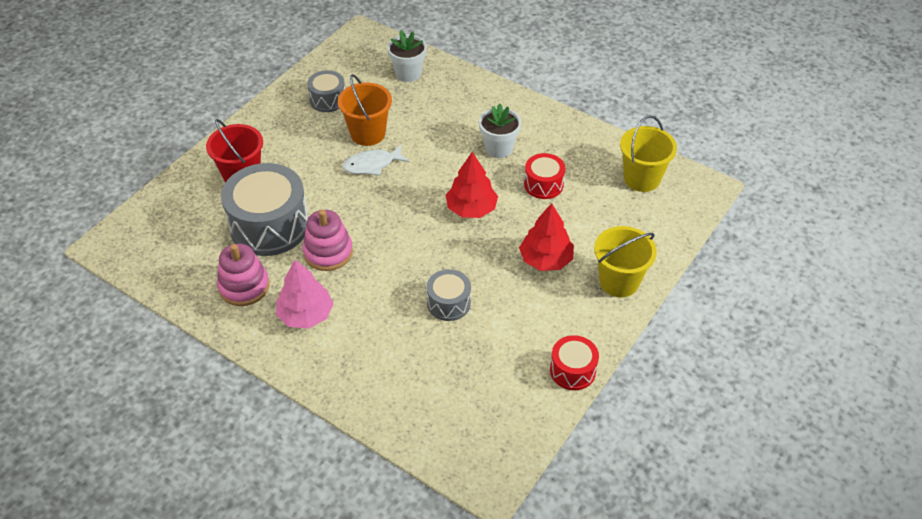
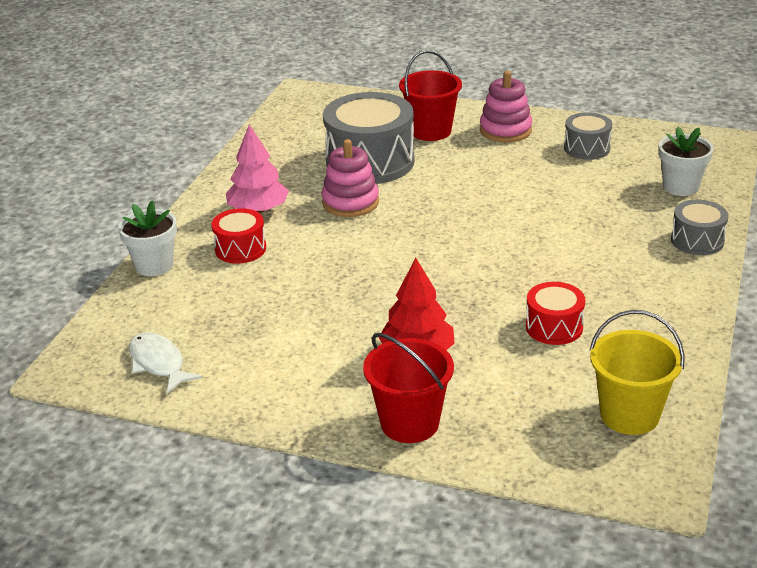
camera: 75 degrees right, 15 degrees down
pink stacking toy [217,244,270,306] -> pink stacking toy moved to [480,71,532,142]
orange bucket [338,74,392,146] -> none
white fish [342,145,409,176] -> white fish moved to [129,332,202,394]
grey drum [426,269,471,321] -> grey drum moved to [671,200,729,255]
red tree [446,152,498,218] -> none
white flower pot [479,104,521,158] -> white flower pot moved to [118,200,177,276]
red drum [550,335,599,390] -> red drum moved to [212,208,266,264]
yellow bucket [594,226,657,297] -> red bucket [363,333,454,443]

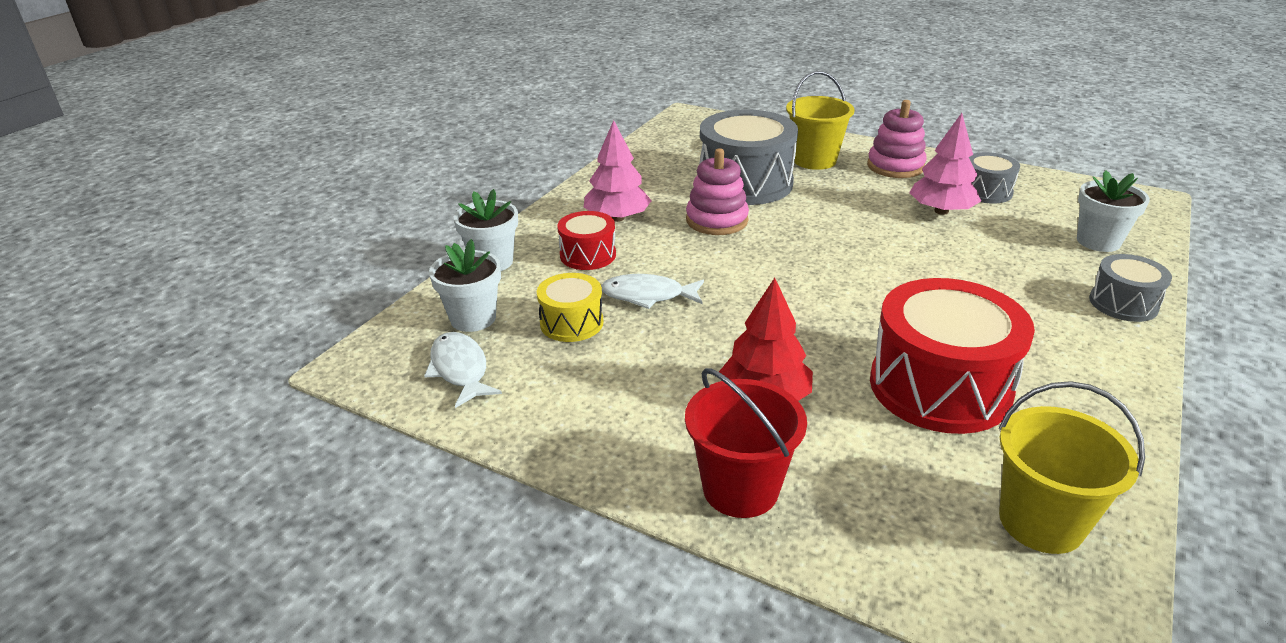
camera: 10 degrees right, 0 degrees up
red bucket [399,50,462,141] -> yellow bucket [786,71,855,170]
red drum [526,282,585,345] -> red drum [870,278,1035,434], size x1.93
none -> white flower pot [429,239,501,332]
none -> yellow drum [537,273,604,342]
none -> white fish [601,274,704,309]
none -> pink tree [909,113,981,215]

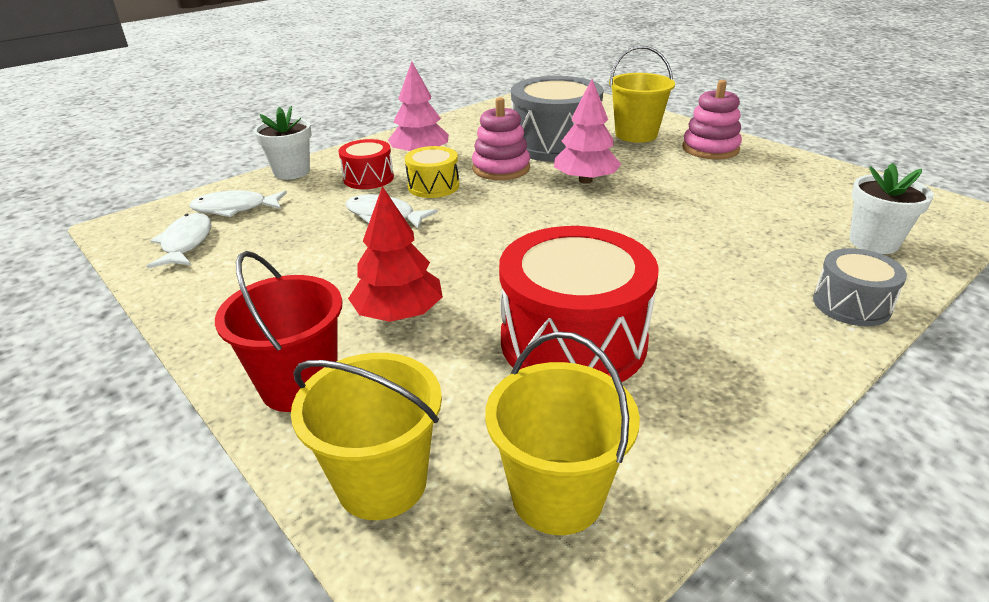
camera: 20 degrees right, 0 degrees up
white flower pot [429,239,501,332] -> white fish [189,190,287,217]
yellow drum [537,273,604,342] -> yellow drum moved to [405,146,459,198]
pink tree [909,113,981,215] -> pink tree moved to [554,79,622,184]
grey drum [969,152,1020,204] -> none
none -> yellow bucket [291,353,442,520]

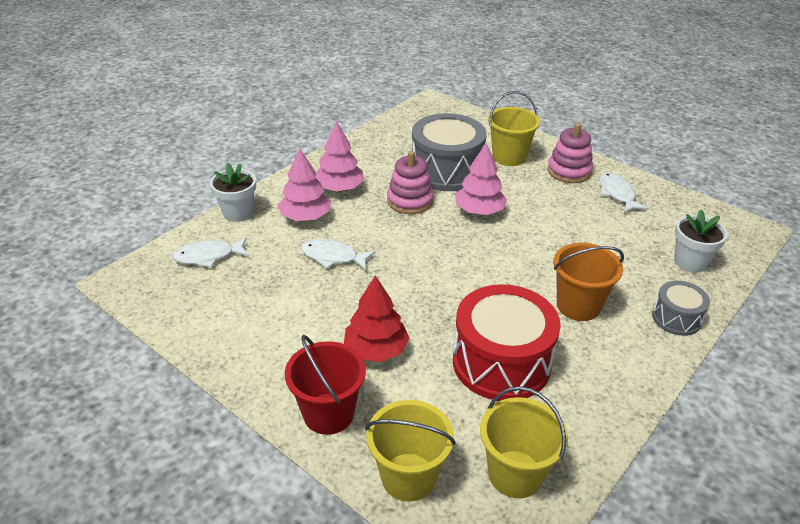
camera: 10 degrees left, 5 degrees up
white fish [147,213,211,268] -> white fish moved to [599,172,648,213]
red drum [338,139,394,189] -> pink tree [278,148,331,221]
yellow drum [405,146,459,198] -> none
none -> orange bucket [554,243,624,321]

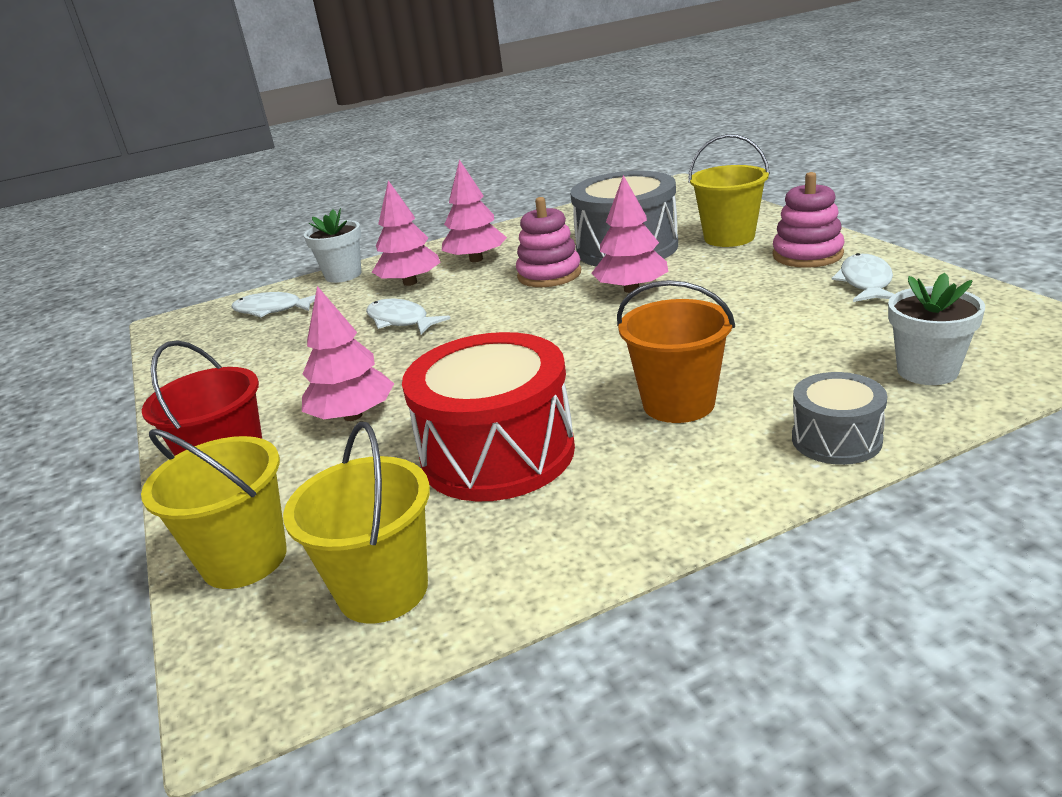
camera: 30 degrees right, 10 degrees down
red tree [344,275,410,362] -> pink tree [302,286,394,421]

